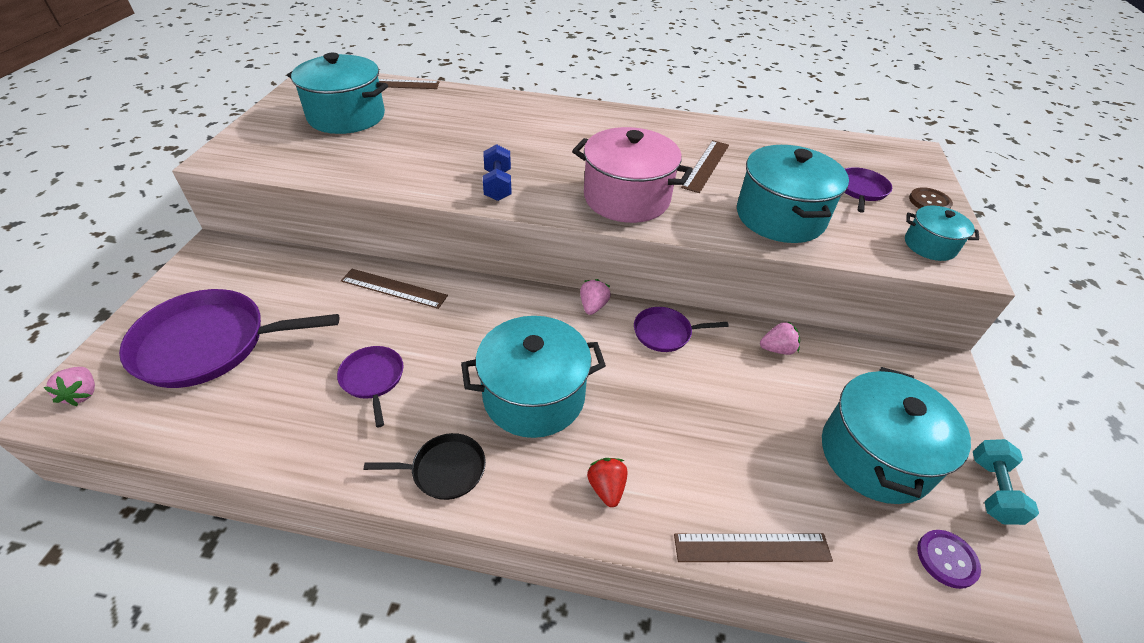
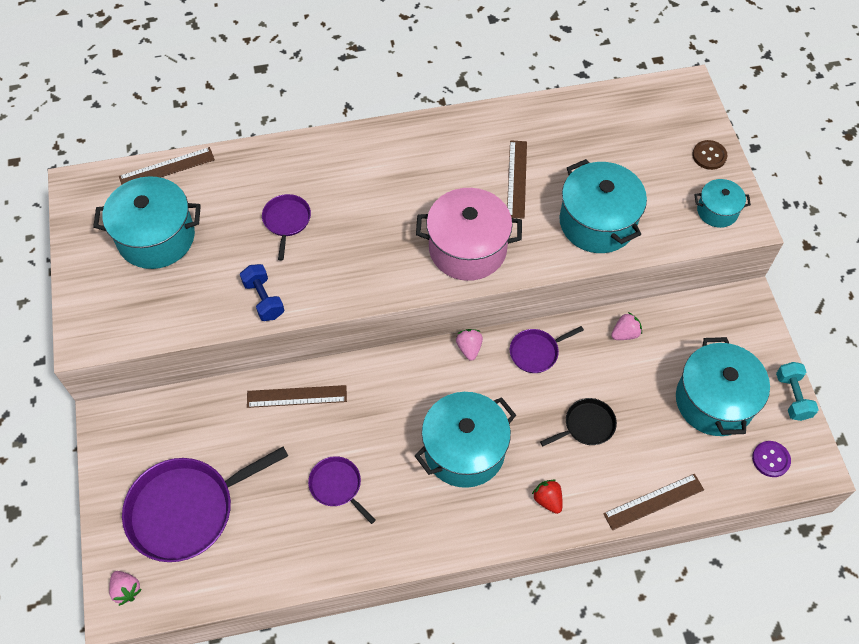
camera: 20 degrees left, 15 degrees up
black pan [364,433,486,500] -> black pan moved to [540,398,617,446]
blue dumbbell [483,144,512,201] -> blue dumbbell moved to [240,264,285,321]
purple pan [845,167,892,213] -> purple pan moved to [262,194,311,260]

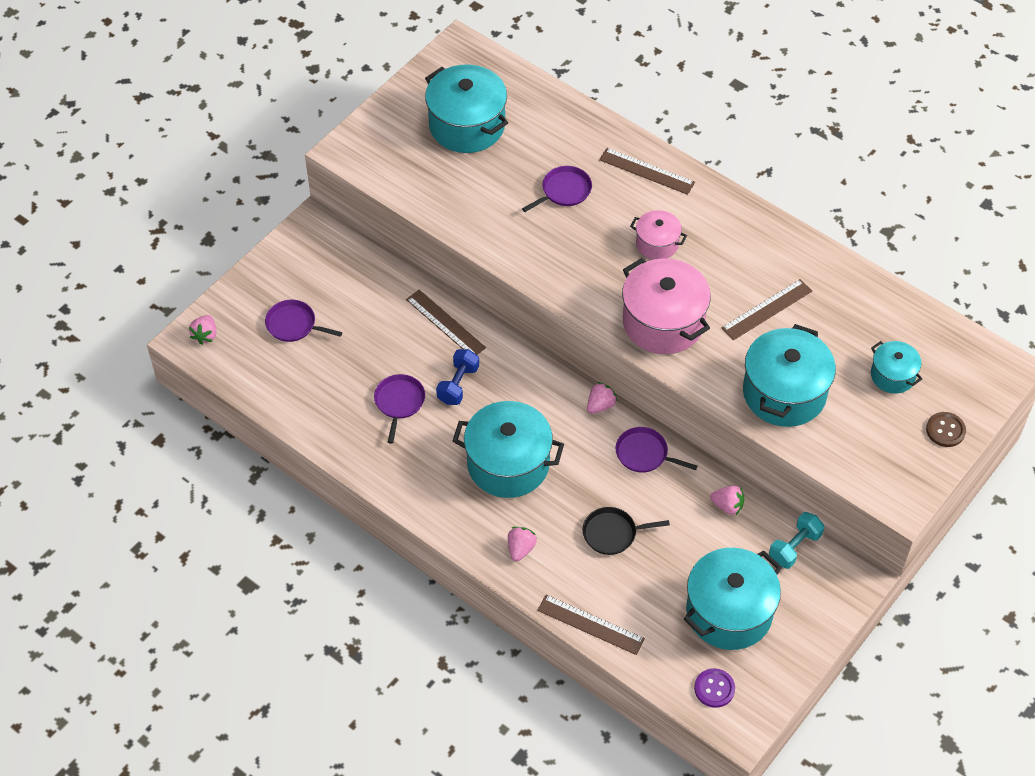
camera: 50 degrees right, 5 degrees down
brown ruler [119,147,215,185] -> brown ruler moved to [599,148,695,195]
purple pan [122,447,288,562] -> purple pan [265,300,342,342], size x0.50
blue dumbbell [240,264,285,321] -> blue dumbbell moved to [436,349,479,405]
red strawberry [532,479,563,514] -> pink strawberry [508,527,537,561]
black pan [540,398,617,446] -> black pan turned 150 degrees clockwise [583,507,670,555]
turquoise pot [694,179,751,228] -> turquoise pot moved to [871,341,922,394]
turquoise dumbbell [776,362,819,421] -> turquoise dumbbell moved to [769,512,825,569]
none -> pink pot [630,210,687,260]

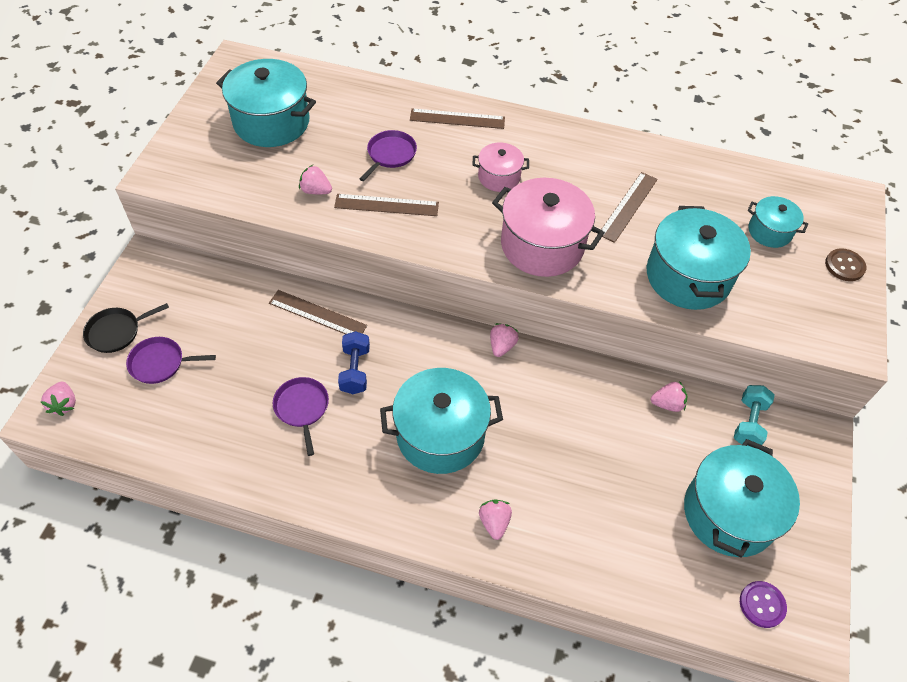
camera: 25 degrees left, 0 degrees up
brown ruler [537,595,645,655] -> brown ruler moved to [334,194,439,216]
black pan [583,507,670,555] -> black pan moved to [83,303,169,353]
purple pan [616,427,698,473] -> none
none -> pink strawberry [299,165,332,194]

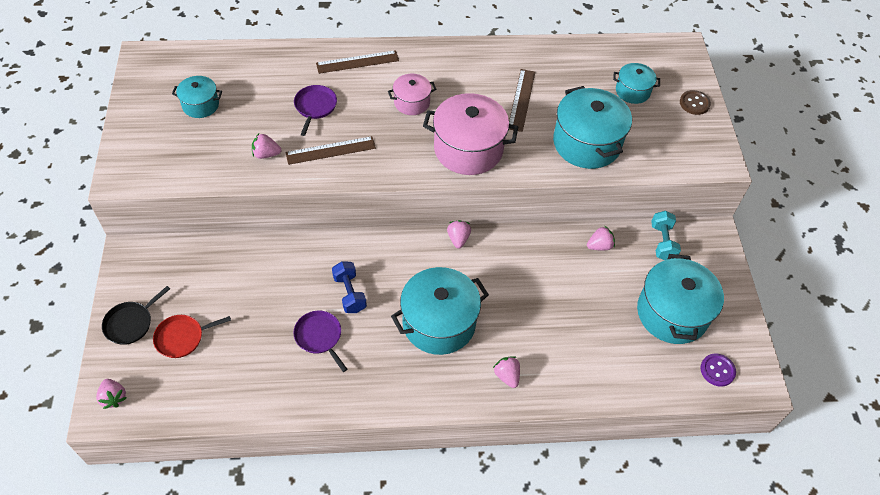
camera: 20 degrees left, 0 degrees up
purple pan [126,337,216,384] -> red pan [153,315,231,358]
turquoise pot [216,59,316,147] -> turquoise pot [172,76,222,118], size x0.54
brown ruler [269,290,367,334] -> none

